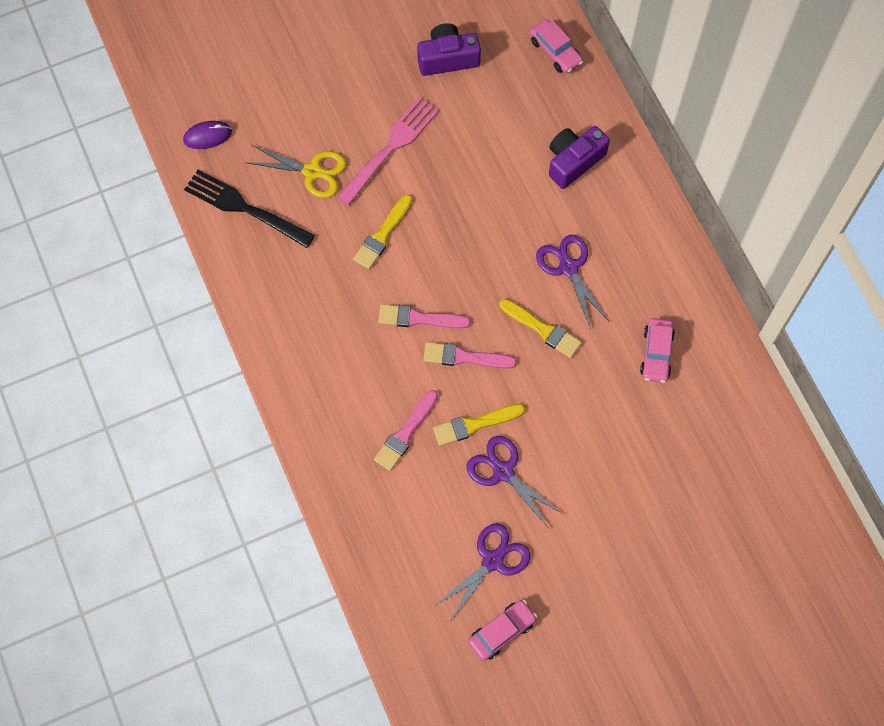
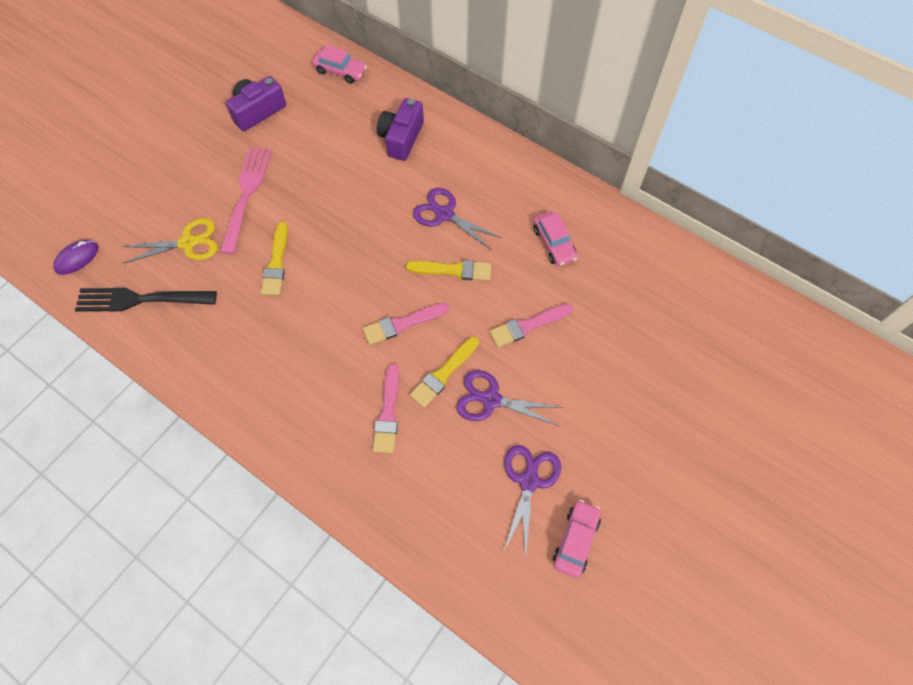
camera: 30 degrees left, 5 degrees down
pink brush [378,304,471,328] -> pink brush moved to [489,303,573,347]

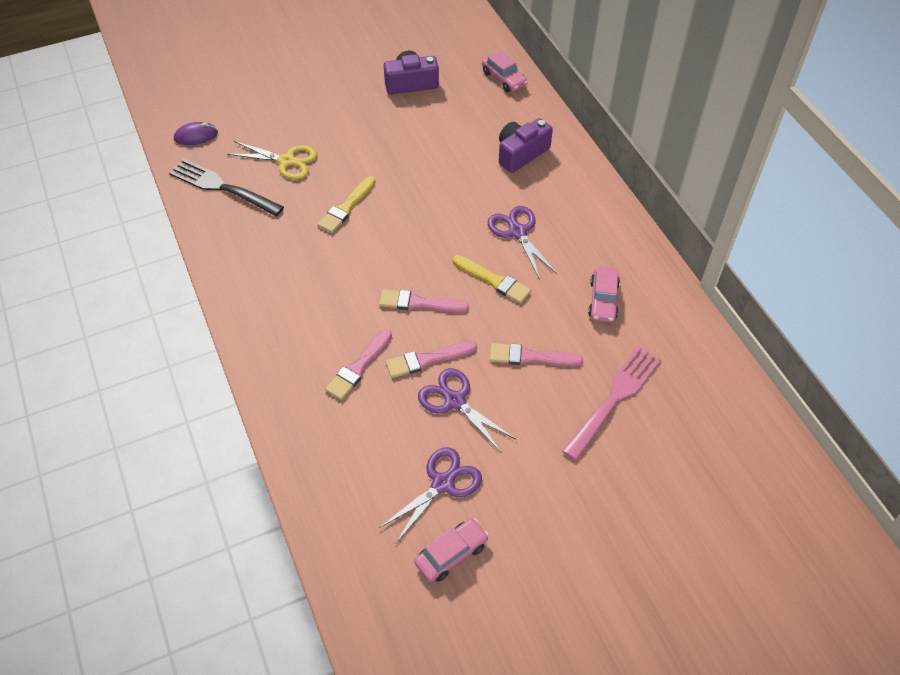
camera: 30 degrees right, 10 degrees down
pink fork [220,147,272,254] -> pink fork moved to [562,346,662,460]
yellow brush [410,336,479,408] -> pink brush [386,341,477,378]

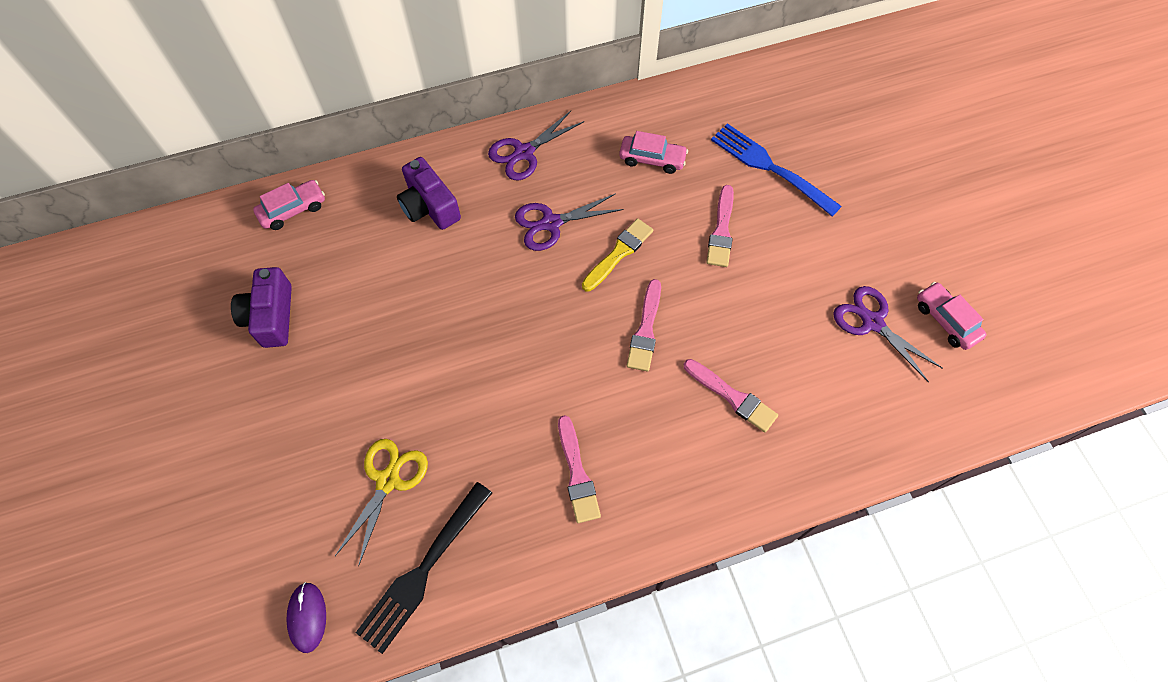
camera: 85 degrees left, 10 degrees up
yellow brush [318,176,375,233] -> none
pink brush [386,341,477,378] -> pink brush moved to [558,415,601,523]
purple scissors [418,368,516,452] -> purple scissors moved to [488,111,584,180]
pink fork [562,346,662,460] -> blue fork [711,123,842,216]

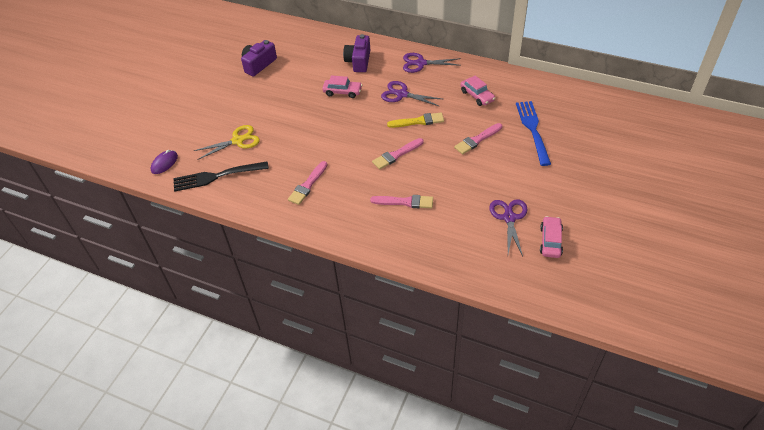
camera: 45 degrees right, 15 degrees down
pink car [253,180,325,230] -> pink car moved to [322,75,362,98]
pink brush [684,359,778,433] -> pink brush turned 75 degrees counterclockwise [370,195,433,208]

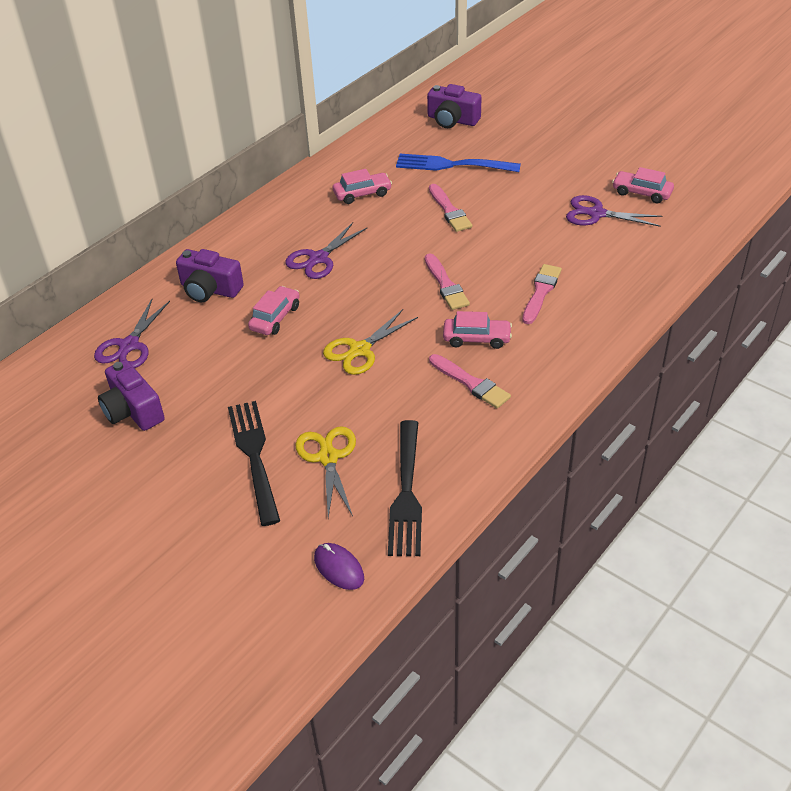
camera: 75 degrees left, 5 degrees down
yellow brush [387,112,444,128] -> none
purple scissors [403,53,461,73] -> purple scissors moved to [94,299,170,368]
none -> black fork [228,401,280,526]
none -> yellow scissors [323,309,418,375]
none -> purple camera [427,84,482,128]
none -> pink car [443,311,512,349]

